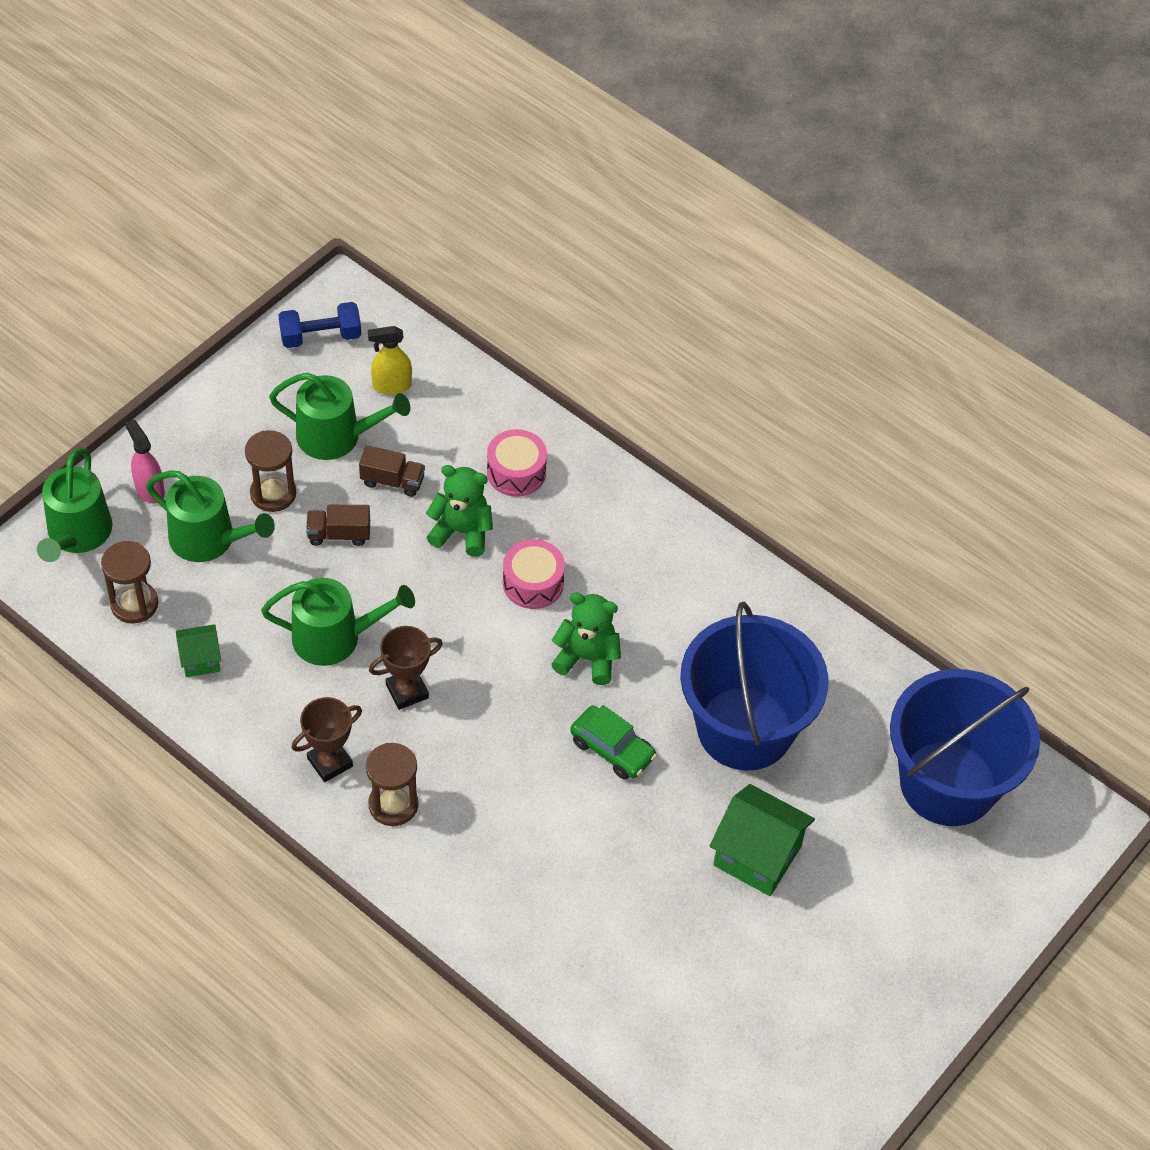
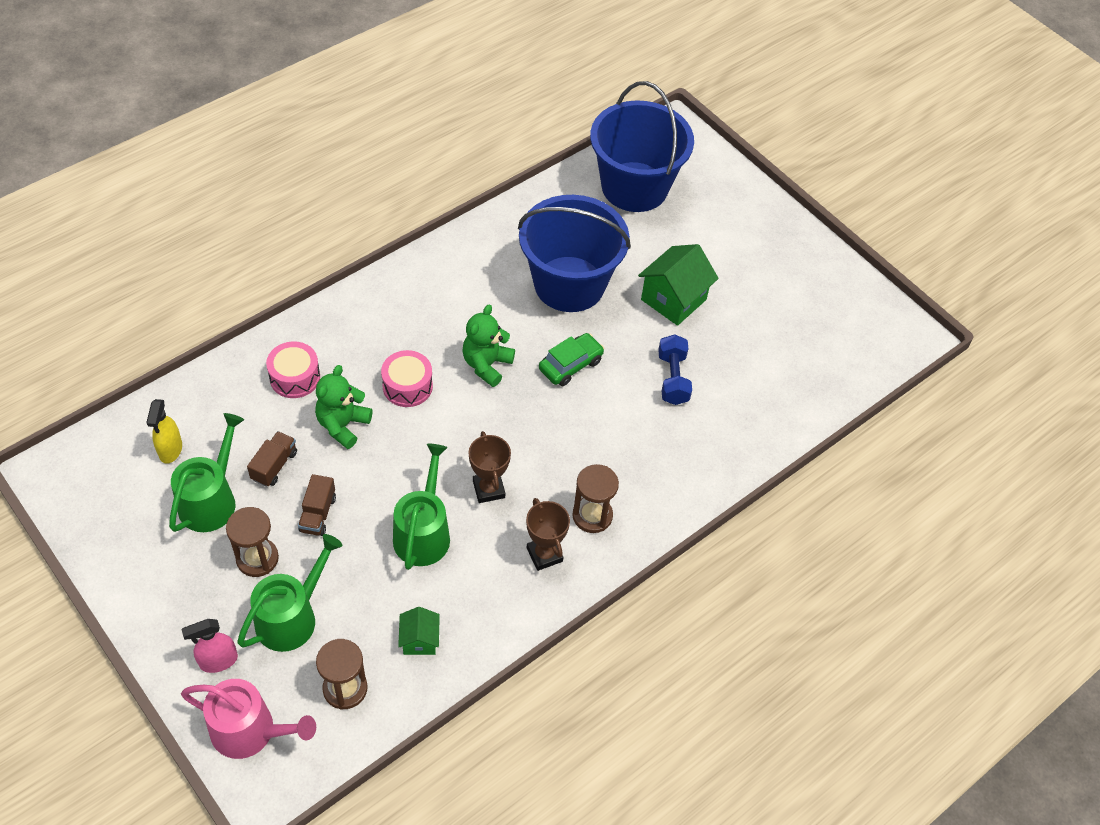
camera: 80 degrees left, 0 degrees up
green watering can [37,448,113,562] -> pink watering can [181,679,316,759]
blue dumbbell [278,302,361,348] -> blue dumbbell moved to [658,334,692,405]

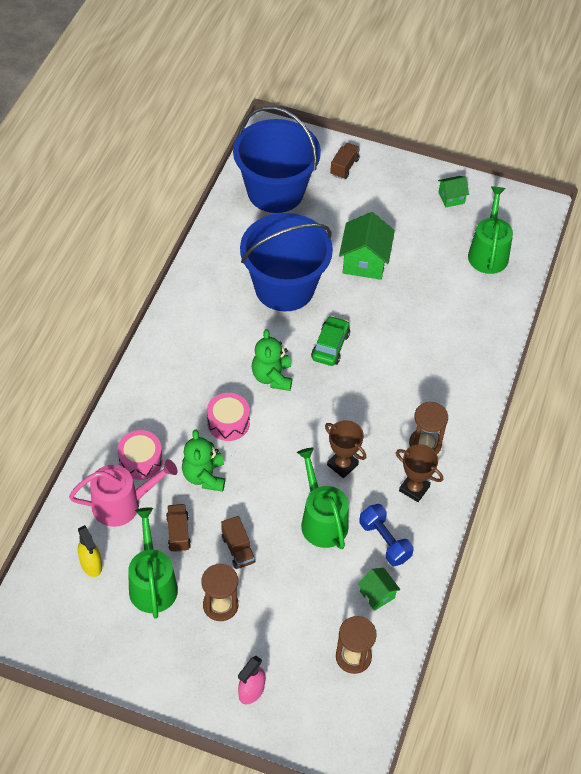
camera: 30 degrees left, 0 degrees up
pink watering can [181,679,316,759] -> pink watering can moved to [69,459,178,527]
green watering can [237,534,343,652] -> green watering can moved to [468,186,513,274]
blue dumbbell [658,334,692,405] -> blue dumbbell moved to [359,504,414,566]
none -> brown truck [330,143,360,179]
none -> green house [438,176,469,207]

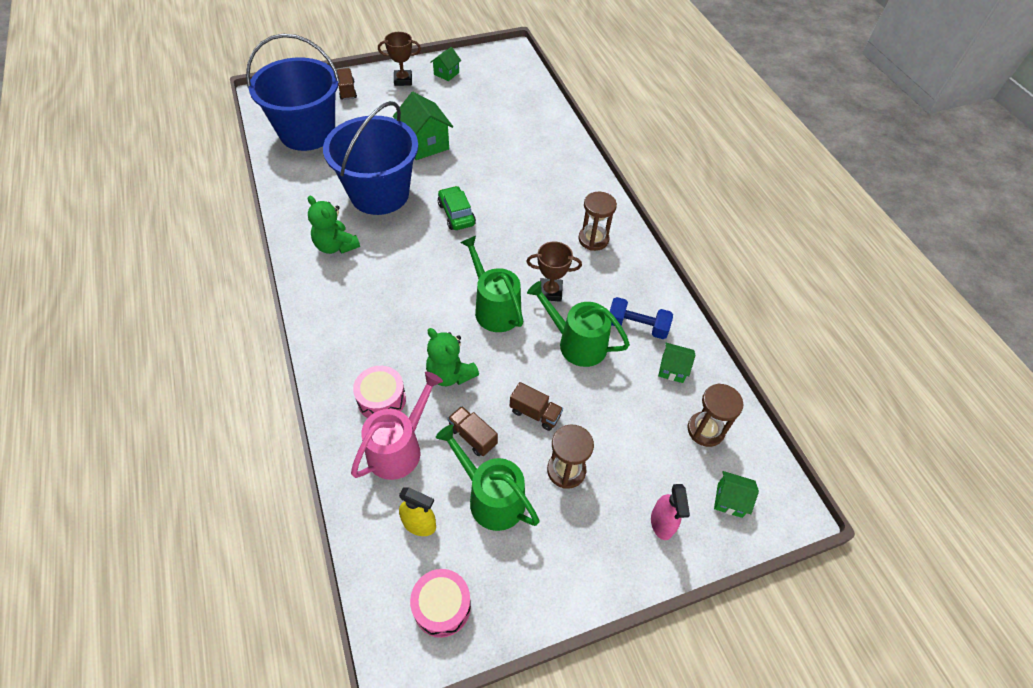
camera: 40 degrees left, 0 degrees up
pink drum [207,393,250,441] -> pink drum moved to [410,569,471,638]
green teddy bear [252,329,292,391] -> green teddy bear moved to [308,196,360,254]
brown trophy [396,444,443,502] -> brown trophy moved to [378,32,421,86]
green watering can [468,186,513,274] -> green watering can moved to [460,236,523,332]
none -> green house [714,471,759,518]

